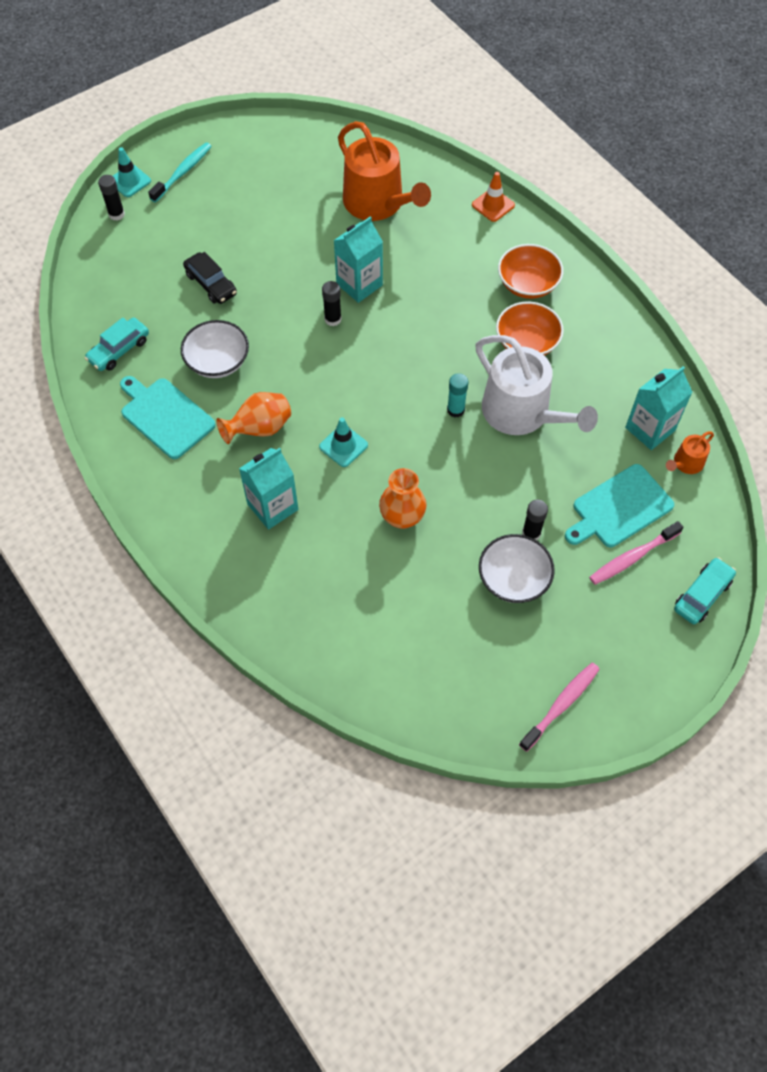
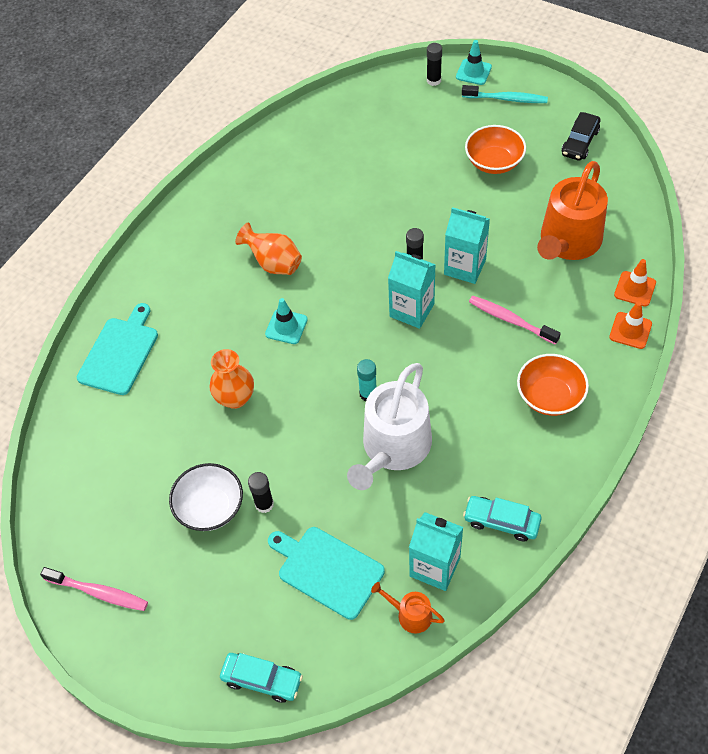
camera: 70 degrees right, 5 degrees down
turquoise car [85,318,149,371] -> turquoise car moved to [463,496,542,542]
turquoise cutting board [120,376,216,459] -> turquoise cutting board moved to [77,303,158,395]
white bowl [181,320,249,378] -> none
black car [183,252,237,304] -> black car moved to [562,112,600,161]
turquoise carton [239,448,298,530] -> turquoise carton moved to [388,251,436,329]
orange bowl [496,302,564,356] -> orange bowl moved to [465,125,526,174]
pink toothbrush [589,521,683,585] -> pink toothbrush moved to [469,296,561,345]
none -> orange traffic cone [614,259,656,306]

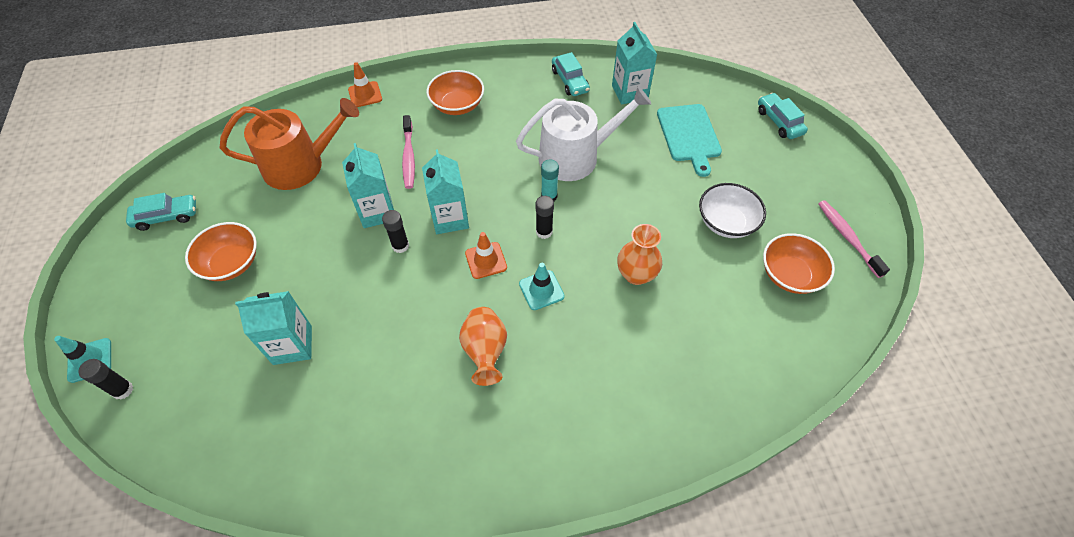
camera: 135 degrees left, 0 degrees up
turquoise cutting board [77,303,158,395] -> none
black glue stick [248,472,274,513] -> black glue stick moved to [536,196,554,239]
orange watering can [371,582,445,633] -> none
turquoise toothbrush [462,85,548,103] -> none
black car [562,112,600,161] -> turquoise car [126,193,196,231]
orange traffic cone [614,259,656,306] -> orange traffic cone moved to [465,232,507,279]
none -> turquoise carton [235,291,312,365]
none -> orange bowl [763,233,835,294]

